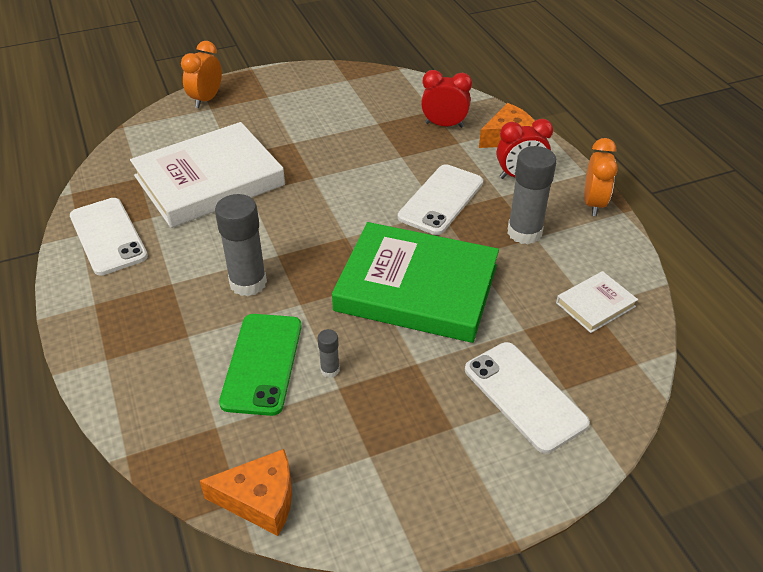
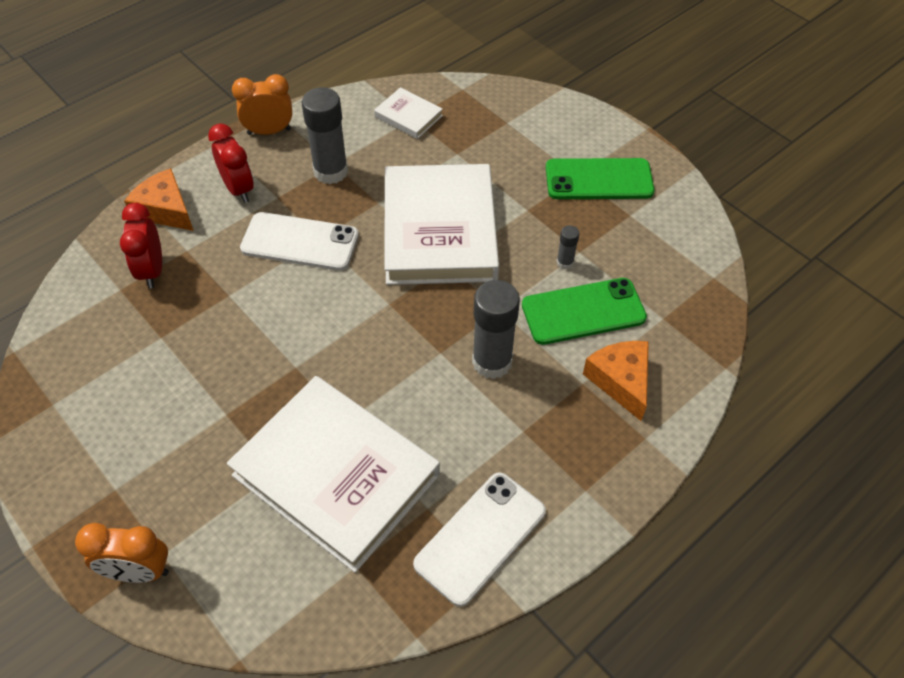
camera: 110 degrees left, 10 degrees up
orange cheese [200,449,292,536] -> orange cheese moved to [583,341,649,421]
green book [332,222,499,343] -> white book [384,164,499,285]
white phone [465,342,590,453] -> none
none -> green phone [546,158,654,199]

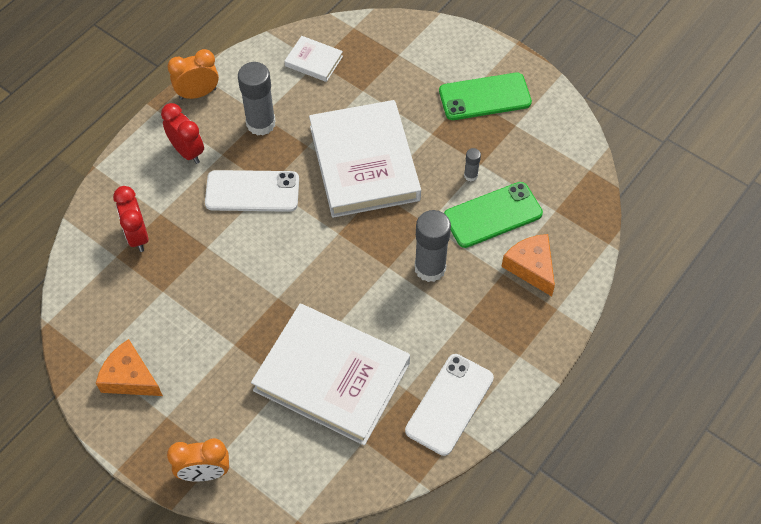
camera: 10 degrees left, 5 degrees up
orange cheese [124,168,194,231] -> orange cheese moved to [96,339,163,396]

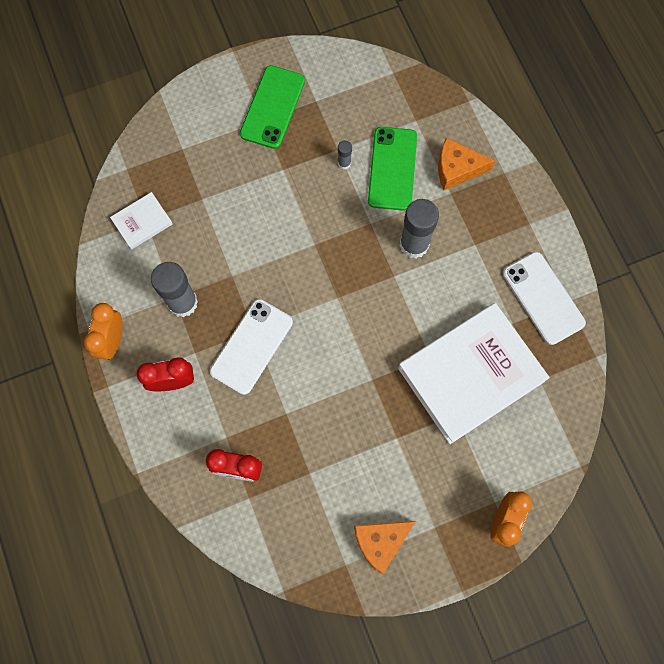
camera: 60 degrees left, 15 degrees up
white book [309,100,421,218] -> none

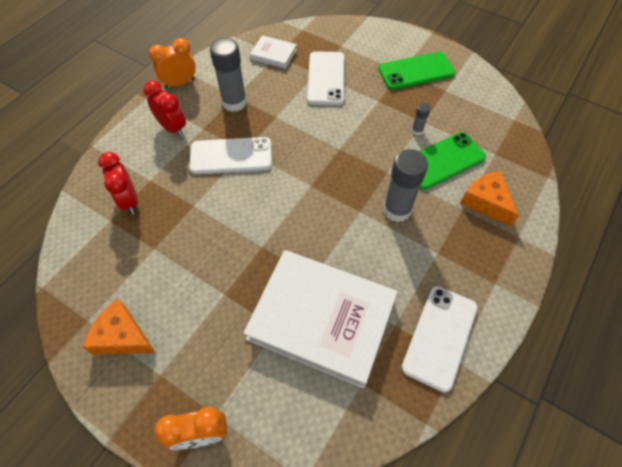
camera: 55 degrees right, 15 degrees down
none -> white phone [307,51,345,105]

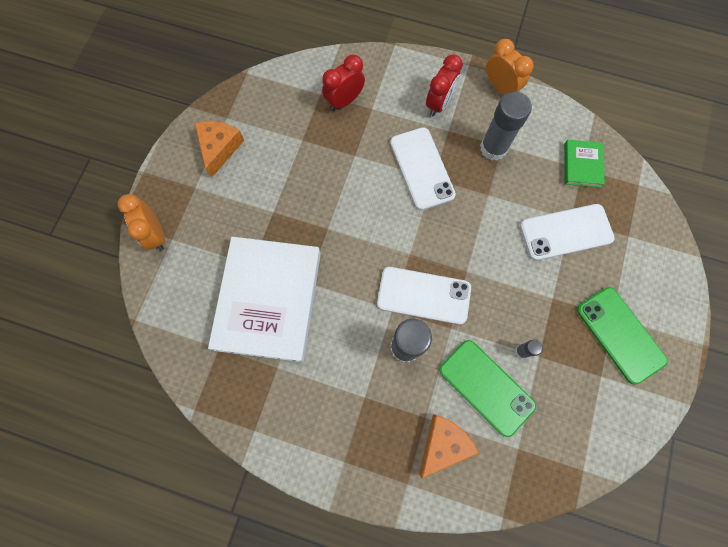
camera: 75 degrees right, 15 degrees up
white book [250,35,297,68] -> green book [564,140,605,188]
white phone [402,286,478,392] -> white phone moved to [377,267,471,325]

